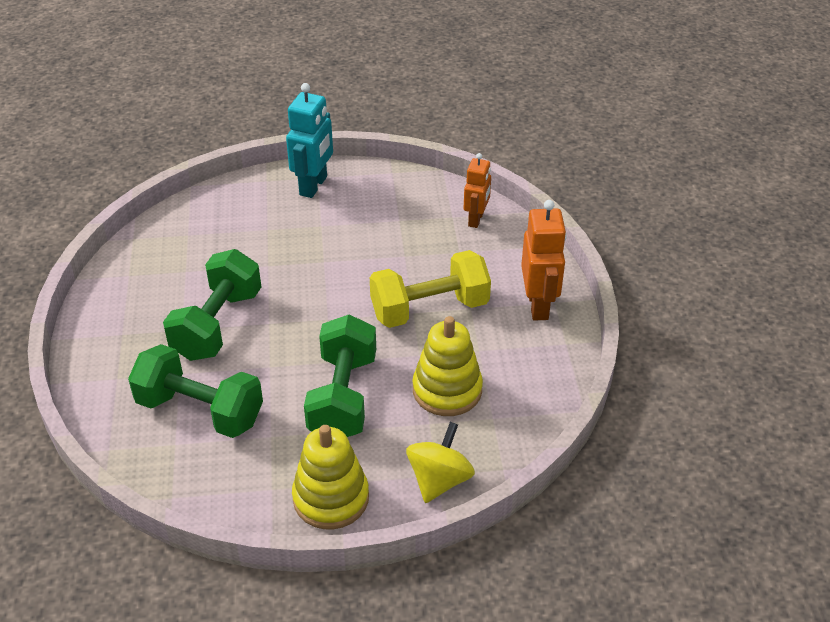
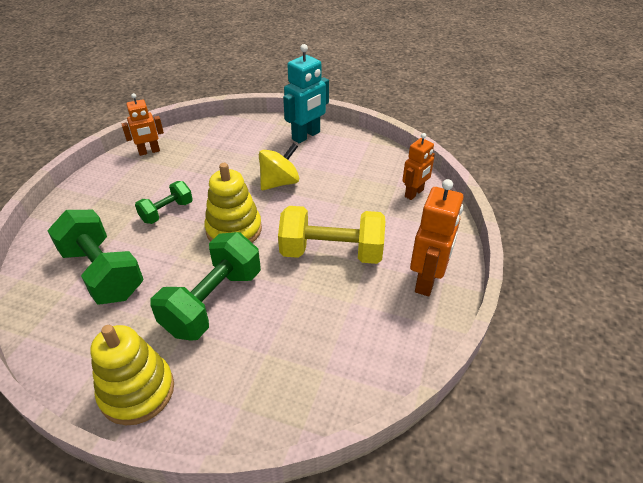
camera: 25 degrees right, 0 degrees up
green dumbbell [163,249,261,361] -> green dumbbell [135,181,193,224], size x0.56
yellow spinning top [406,422,475,503] -> yellow spinning top moved to [259,143,299,190]
yellow stacking toy [412,316,483,416] -> yellow stacking toy moved to [204,163,262,243]
none -> orange robot [122,93,164,156]

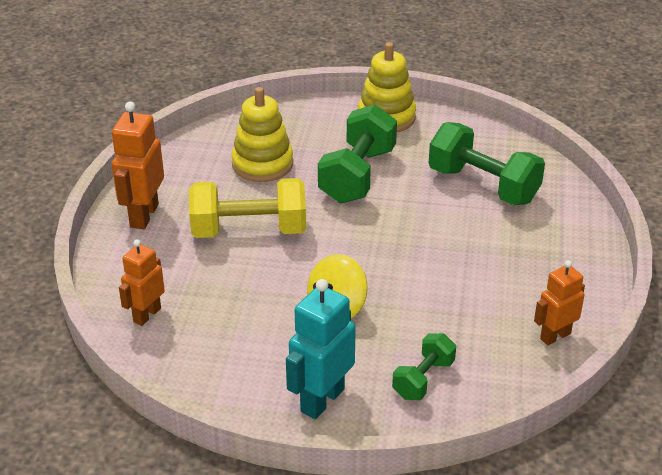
camera: 170 degrees right, 5 degrees down
green dumbbell [135,181,193,224] -> green dumbbell moved to [392,333,456,400]
yellow stacking toy [204,163,262,243] -> yellow stacking toy moved to [231,87,293,182]

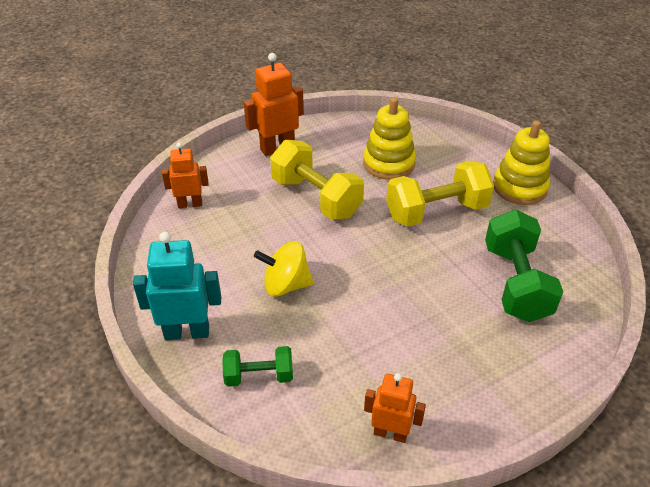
camera: 50 degrees right, 5 degrees up
green dumbbell [318,104,397,203] -> yellow dumbbell [386,161,494,227]

